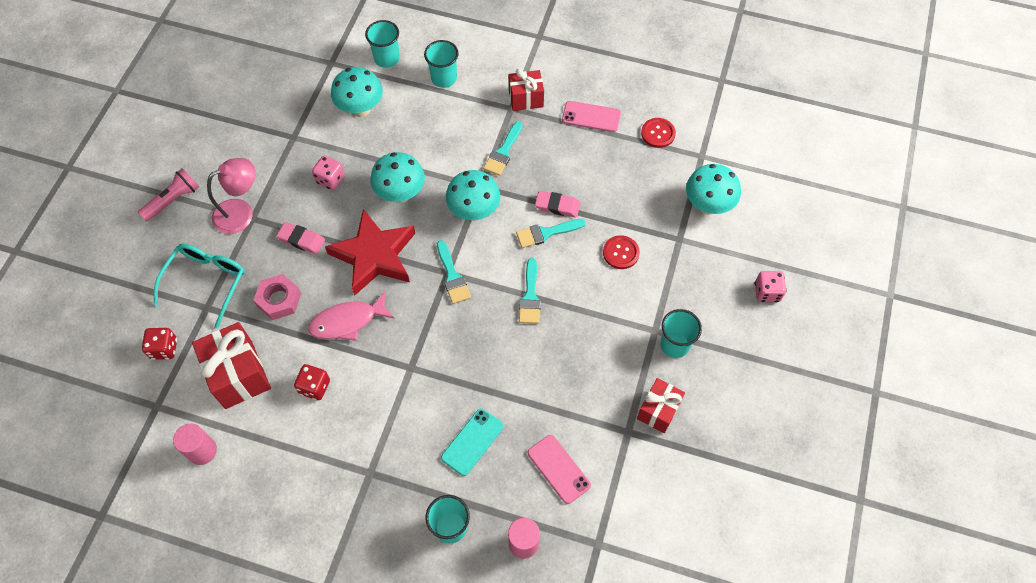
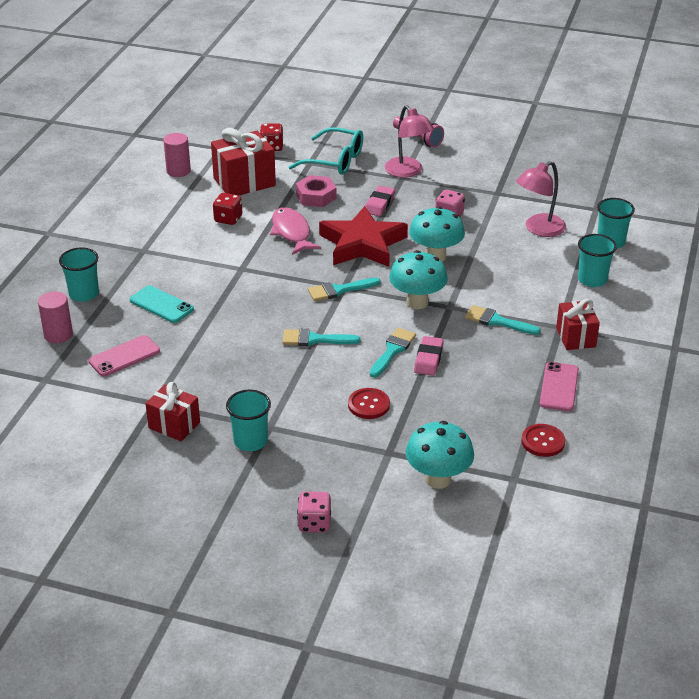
camera: 90 degrees right, 25 degrees down
turquoise mushroom [331,67,383,117] -> pink lamp [516,161,566,237]
turquoise brush [516,219,586,248] -> turquoise brush turned 45 degrees clockwise [370,328,416,378]

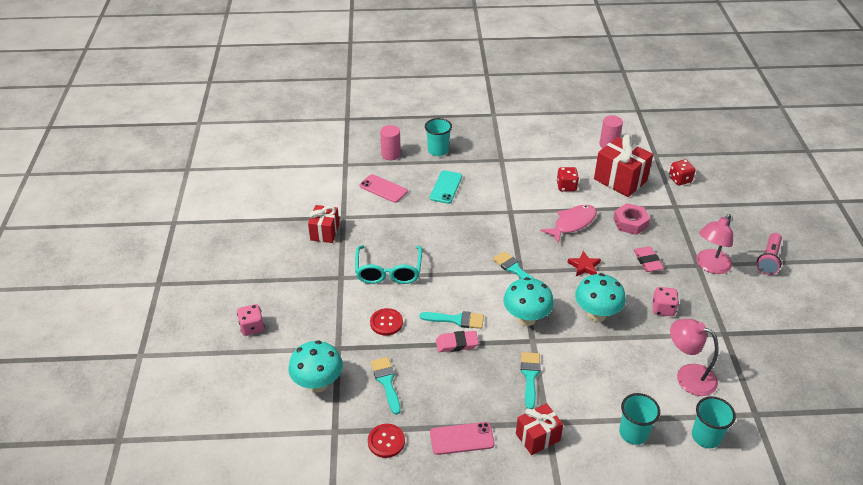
camera: 70 degrees right, 5 degrees up
turquoise cup [226,390,271,451] -> none
turquoise brush [282,329,361,346] -> turquoise brush moved to [371,357,401,415]
turquoise glasses [289,127,363,175] -> turquoise glasses moved to [355,245,422,284]
red star [319,206,408,267] -> red star [567,251,601,276], size x0.43
pink eraser [365,186,395,216] -> pink eraser turned 75 degrees clockwise [634,246,664,272]

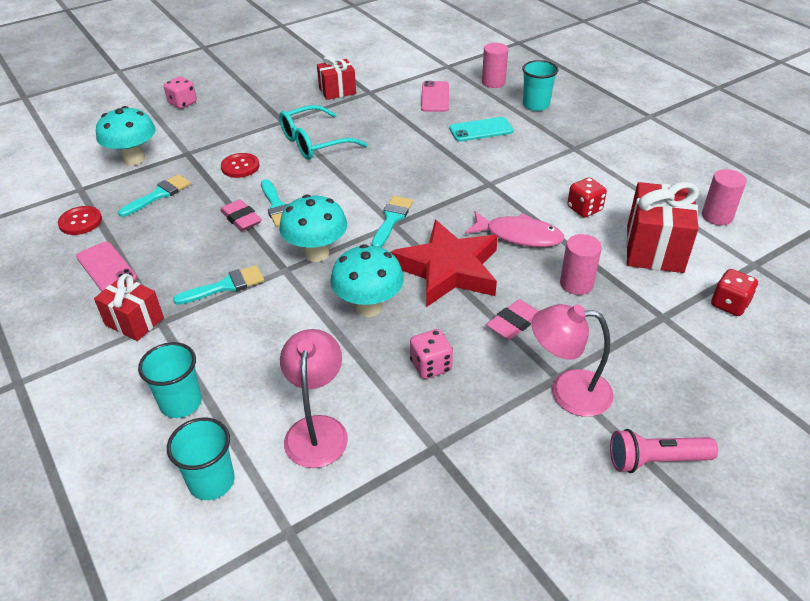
camera: 60 degrees right, 0 degrees up
red star [567,251,601,276] -> red star [390,220,498,307], size x2.31
pink nut [613,203,650,235] -> pink cylinder [560,234,602,295]

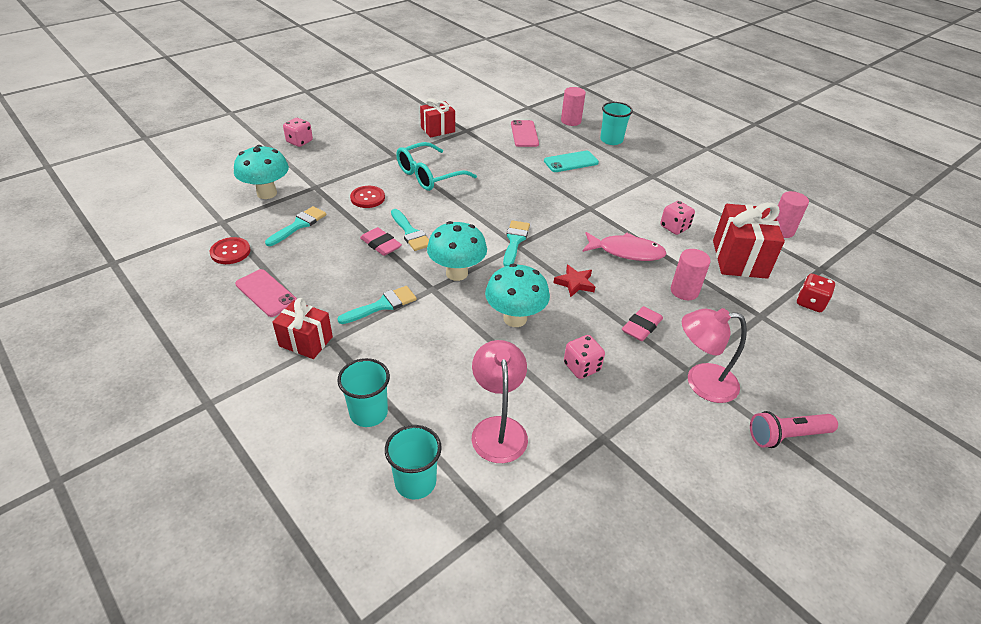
camera: 10 degrees left, 0 degrees up
red star [390,220,498,307] -> red star [553,265,595,297], size x0.43
red dice [567,177,607,217] -> pink dice [660,201,695,235]

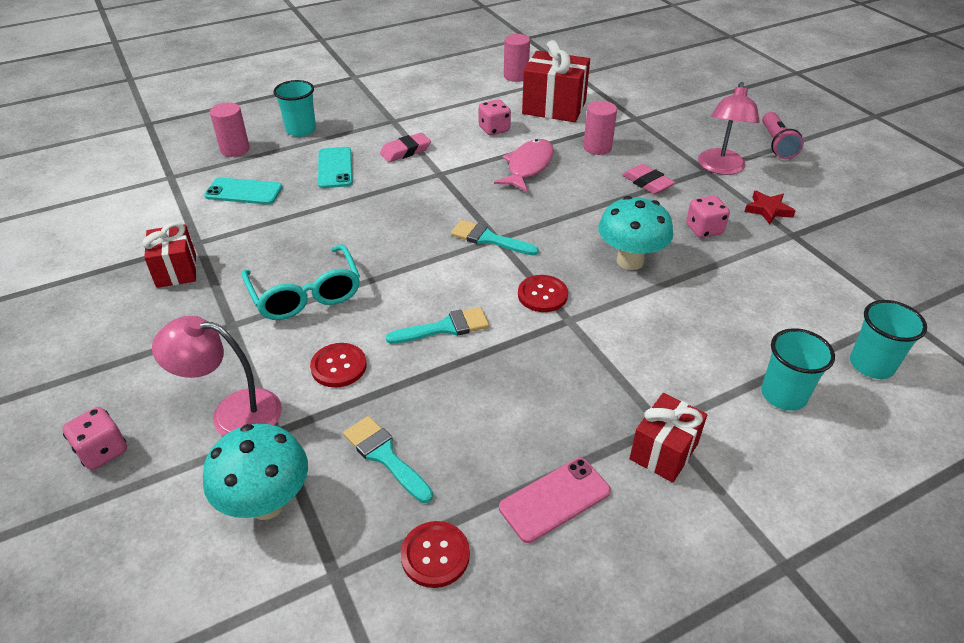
camera: 75 degrees left, 0 degrees up
turquoise brush [338,286,417,324] -> none
pink eraser [360,227,402,256] -> pink eraser moved to [380,133,431,162]
turquoise mushroom [427,221,487,281] -> red button [518,275,568,312]
pink lamp [472,340,528,463] -> pink lamp moved to [152,316,282,436]
pink phone [511,120,539,147] -> turquoise phone [204,177,283,205]
red star [553,265,595,297] -> red star moved to [745,191,795,224]
red dice [797,274,835,312] -> none

